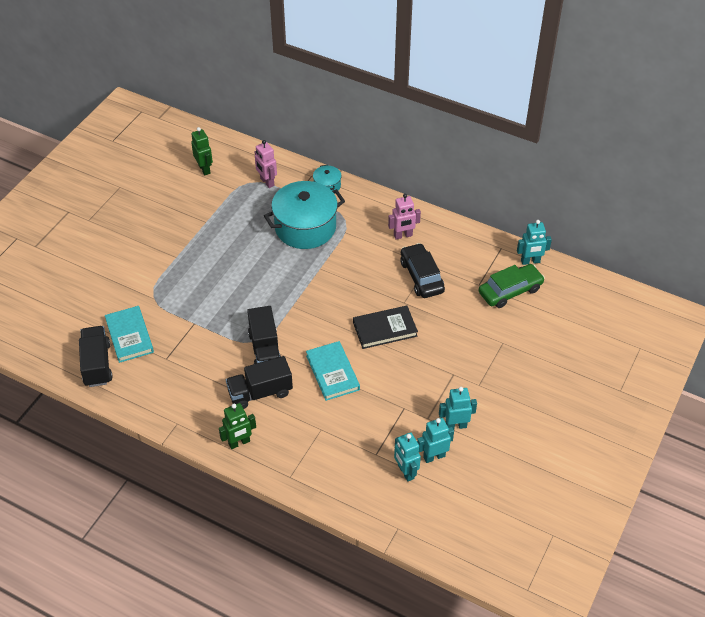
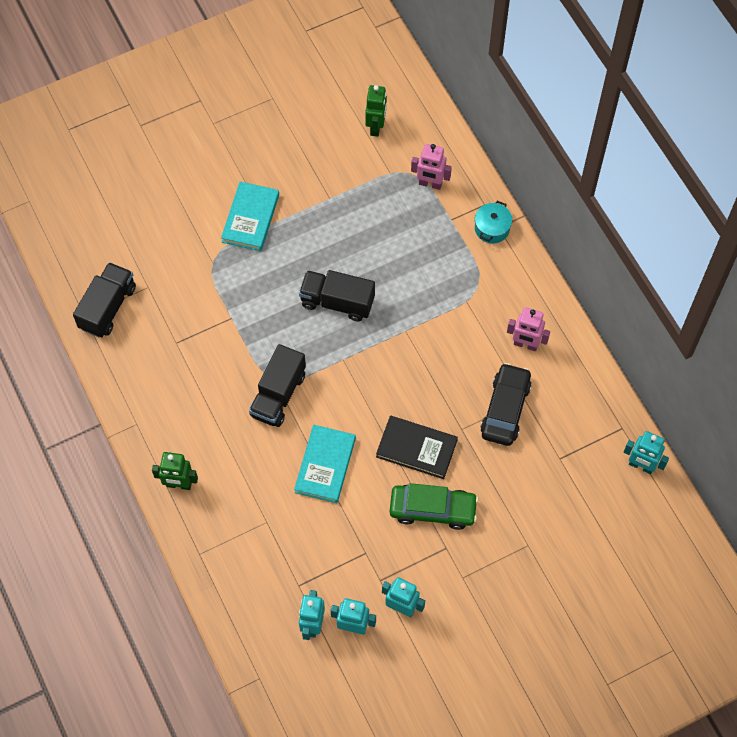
camera: 35 degrees right, 15 degrees up
turquoise book [105,306,154,363] -> turquoise book moved to [221,181,279,251]
black truck [226,356,293,409] -> black truck moved to [299,270,375,321]
pink robot [255,140,277,188] -> pink robot turned 75 degrees counterclockwise [411,144,452,190]
turquoise pot [264,181,345,249] -> none
green car [478,264,545,308] -> green car moved to [390,483,478,530]

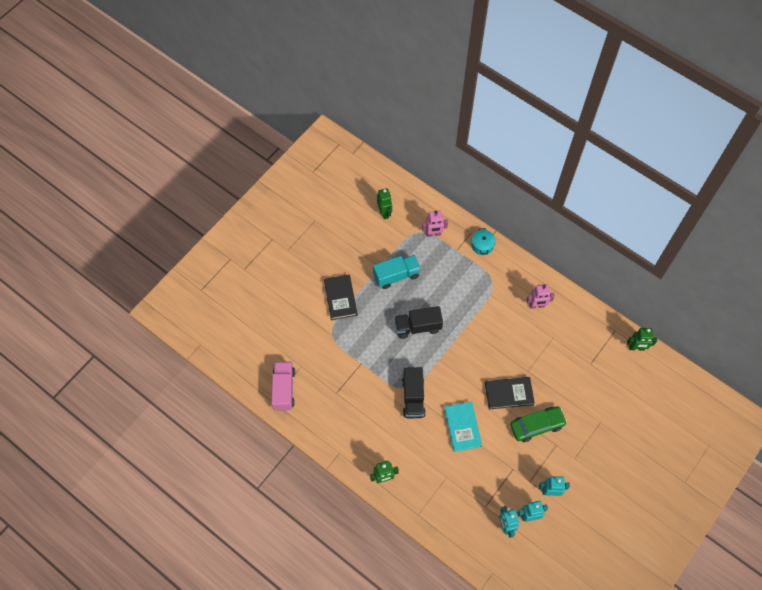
camera: 25 degrees left, 0 degrees up
black truck [73,262,136,338] -> pink truck [271,362,295,411]
turquoise book [221,181,279,251] -> black book [324,275,357,320]
black car [480,363,532,446] -> none
turquoise robot [624,431,669,474] -> green robot [627,328,657,351]
none -> turquoise truck [373,255,421,289]

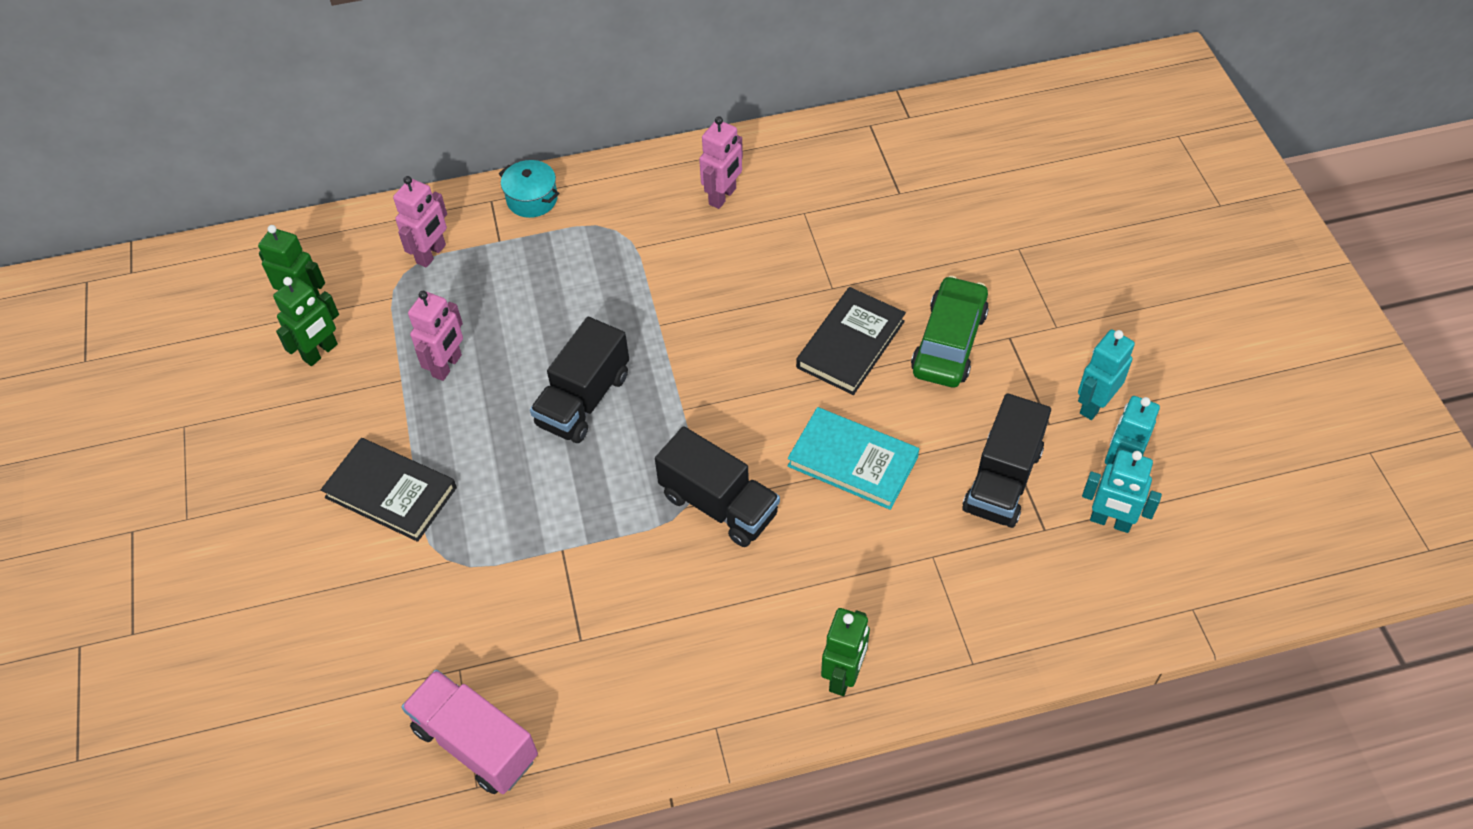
camera: 50 degrees left, 10 degrees down
turquoise truck [373,255,421,289] -> pink robot [408,291,463,381]
green robot [627,328,657,351] -> green robot moved to [273,277,339,366]
none -> black truck [962,393,1051,528]

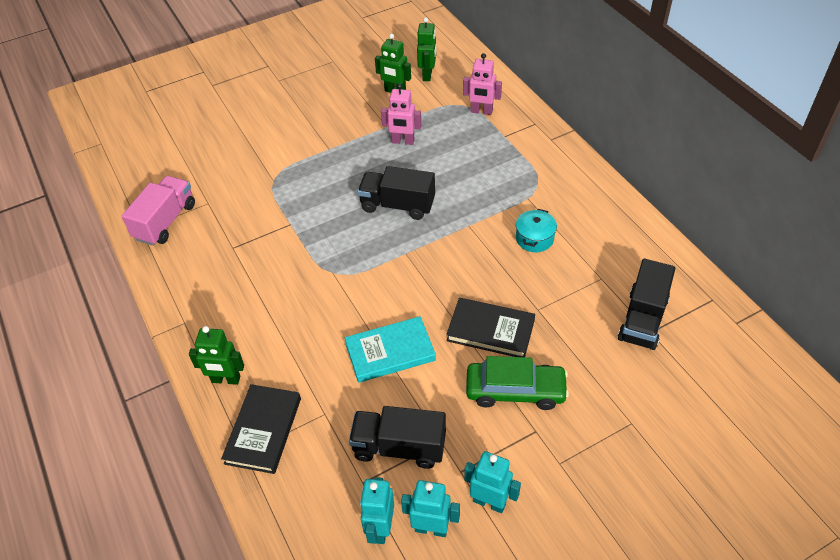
camera: 75 degrees right, 5 degrees down
black book [321,438,457,542] -> black book moved to [221,384,301,474]
turquoise pot [499,160,560,218] -> turquoise pot moved to [516,209,557,252]
black truck [655,426,780,547] -> black truck moved to [618,259,675,350]
pink robot [699,116,743,209] -> none
turquoise book [788,407,919,510] -> turquoise book turned 60 degrees clockwise [345,316,436,383]

